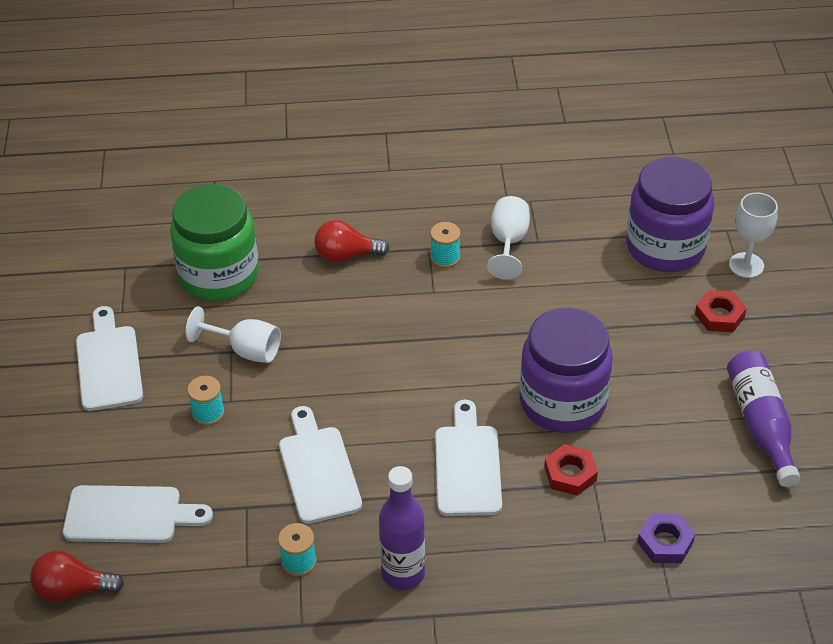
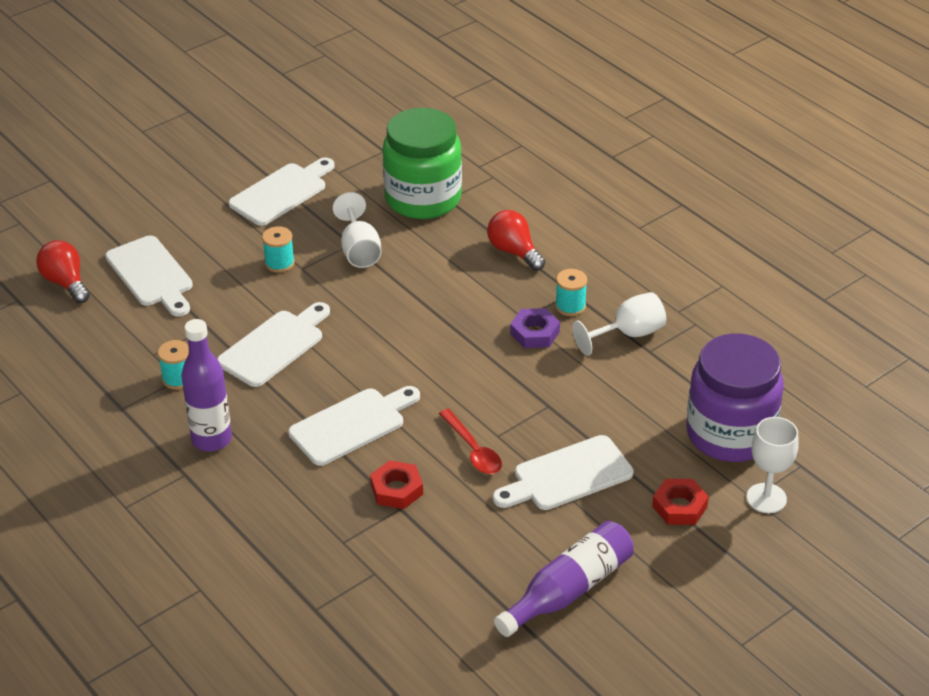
camera: 55 degrees right, 5 degrees down
purple jar [520,308,613,433] -> red spoon [439,409,502,474]
purple nut [637,513,695,563] -> purple nut moved to [510,308,560,348]
none -> white cutting board [493,435,634,510]

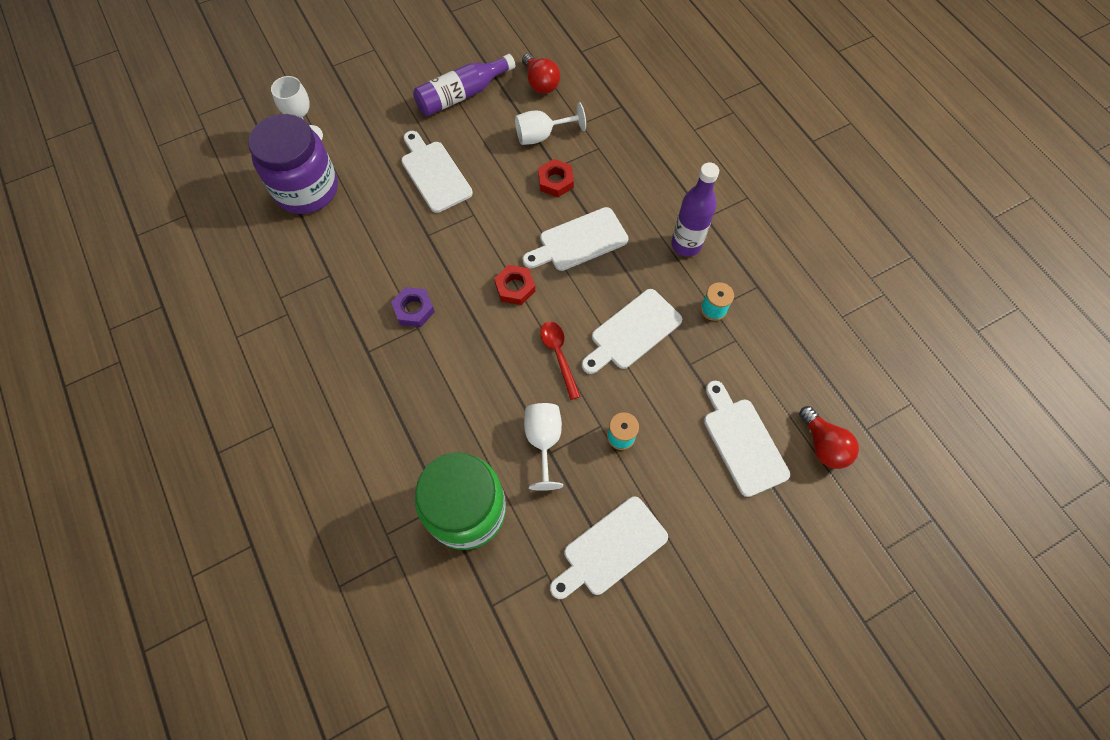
camera: 170 degrees left, 25 degrees up
red spoon [439,409,502,474] -> red spoon moved to [540,321,581,400]
red light bulb [487,210,545,271] -> red light bulb moved to [522,54,560,94]
white cutting board [493,435,634,510] -> white cutting board turned 105 degrees counterclockwise [401,131,473,213]
turquoise spool [555,269,587,316] -> none
white goblet [573,292,666,356] -> white goblet moved to [515,102,586,145]
red nut [652,479,709,525] -> red nut moved to [494,265,535,305]

